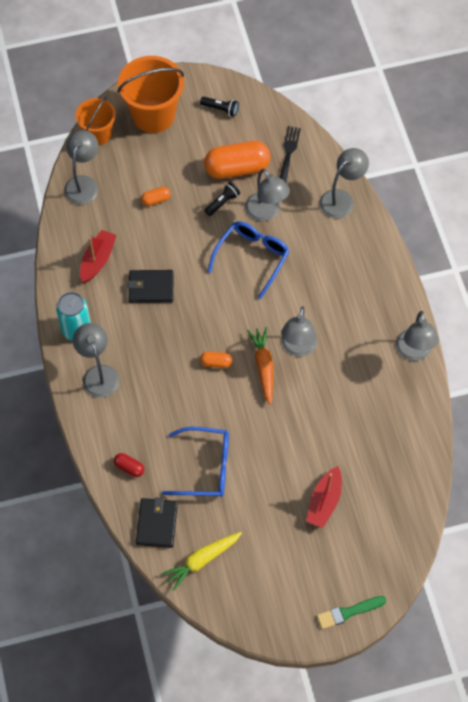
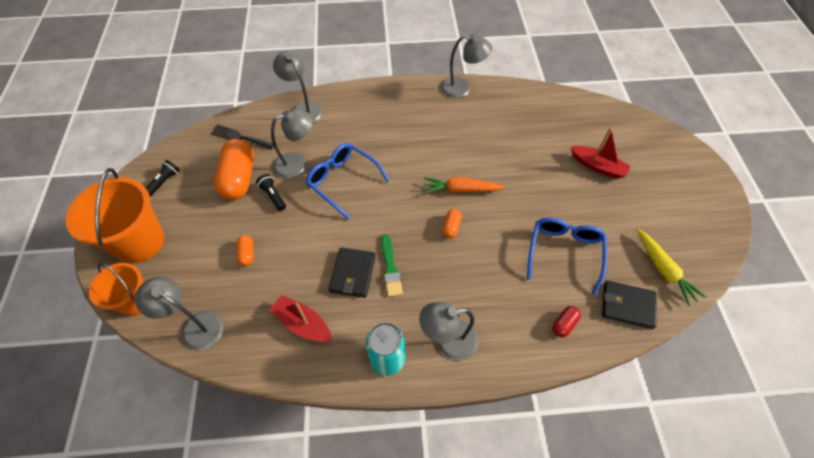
camera: 80 degrees left, 5 degrees down
grey lamp [281,307,317,356] -> none
green brush [317,596,386,629] -> green brush moved to [381,234,403,297]

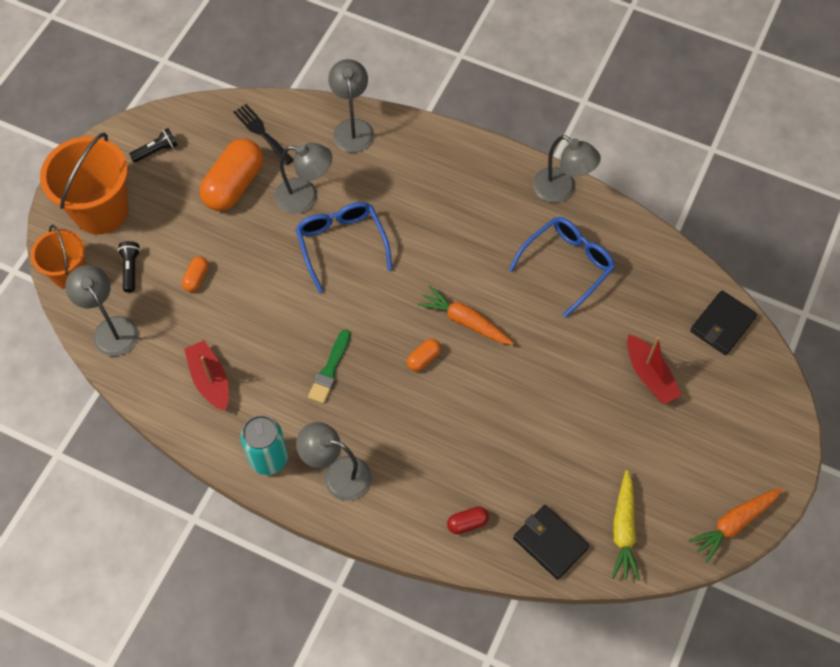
camera: 30 degrees right, 5 degrees up
black flashlight [256,174,286,211] -> black flashlight moved to [118,241,140,292]
black wallet [329,247,376,298] -> black wallet moved to [690,290,757,355]
blue glasses [527,218,607,295] -> blue glasses moved to [509,217,615,318]
none -> orange carrot [688,487,782,562]

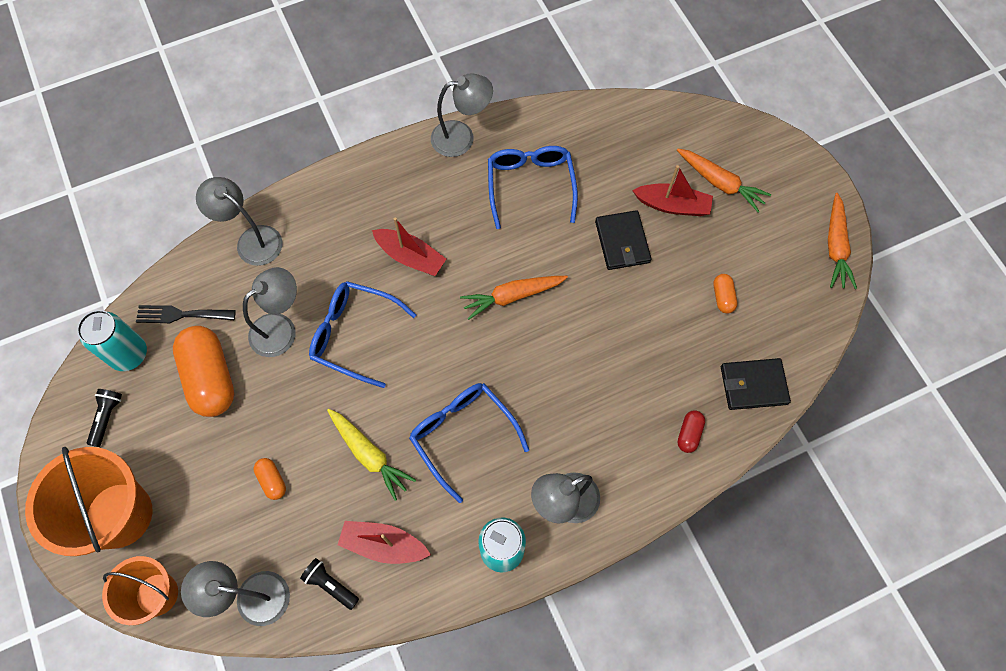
camera: 50 degrees left, 5 degrees up
black flashlight [118,241,140,292] -> black flashlight moved to [300,558,359,610]
green brush [308,329,350,404] -> blue glasses [409,383,529,503]
orange capsule [407,339,441,371] -> orange capsule moved to [713,274,737,313]
yellow carrot [612,470,640,581] -> yellow carrot moved to [327,409,416,501]
black wallet [690,290,757,355] -> black wallet moved to [595,210,651,270]
none -> turquoise can [77,310,147,371]
none -> red boat [372,217,446,276]
none -> orange carrot [677,149,771,212]

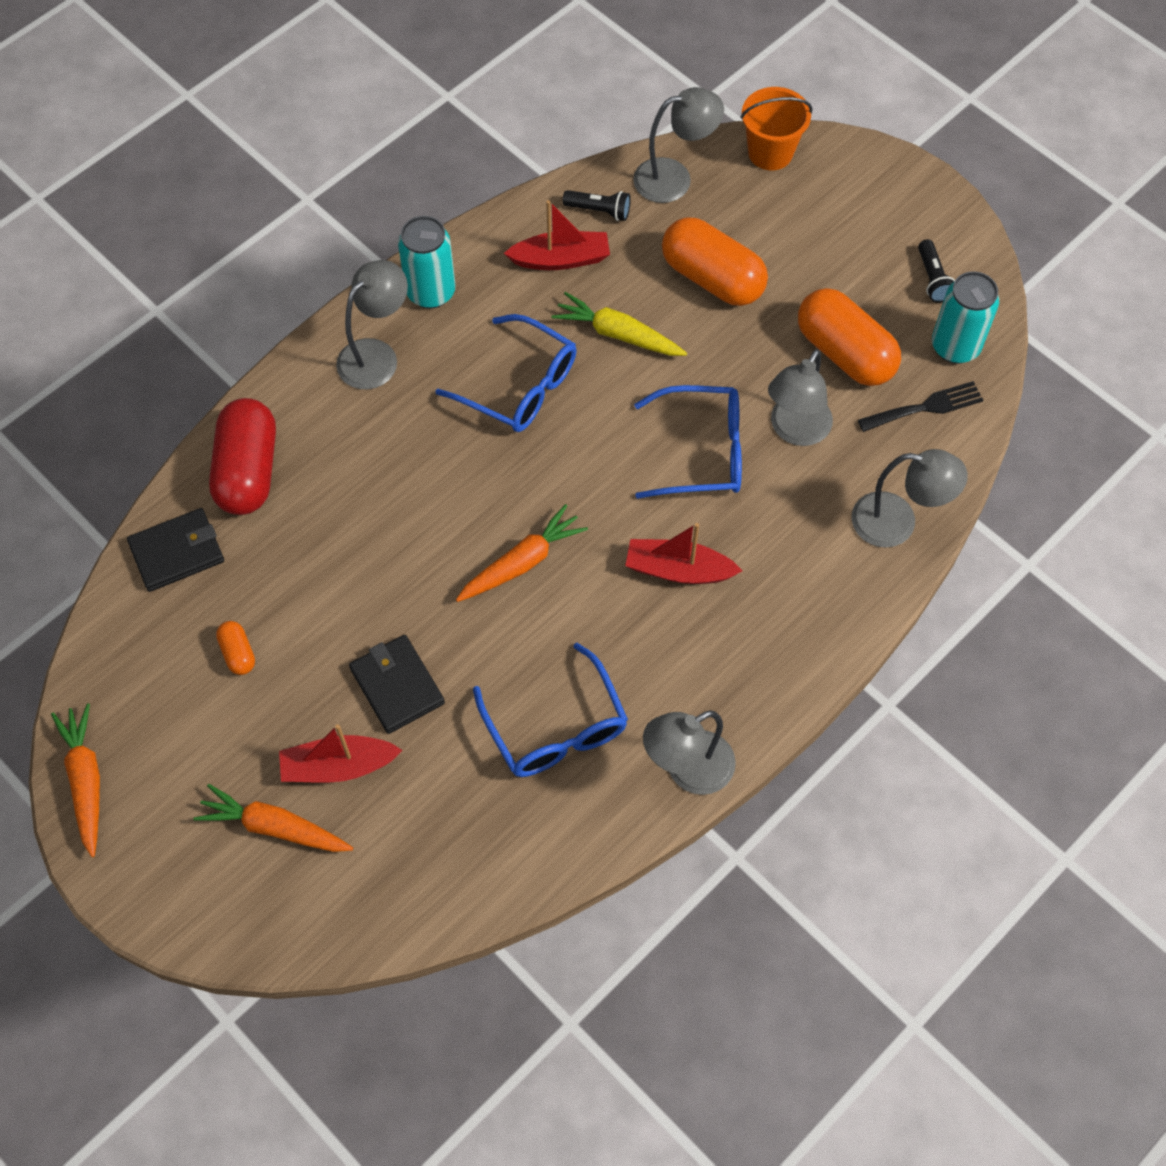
camera: 160 degrees right, 5 degrees down
orange bucket [25,447,152,556] -> none
orange capsule [254,458,286,500] -> orange capsule [662,217,768,306], size x2.22
red capsule [677,411,705,453] -> red capsule [209,398,276,515], size x2.22

